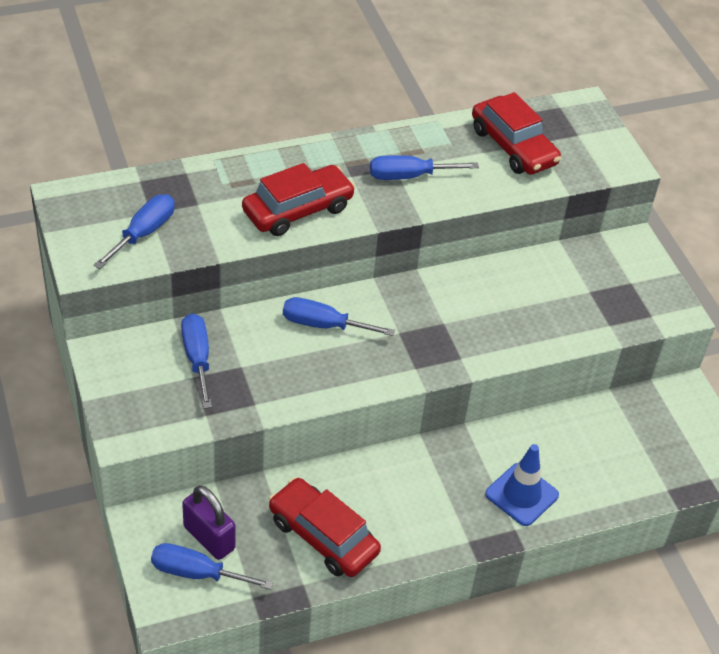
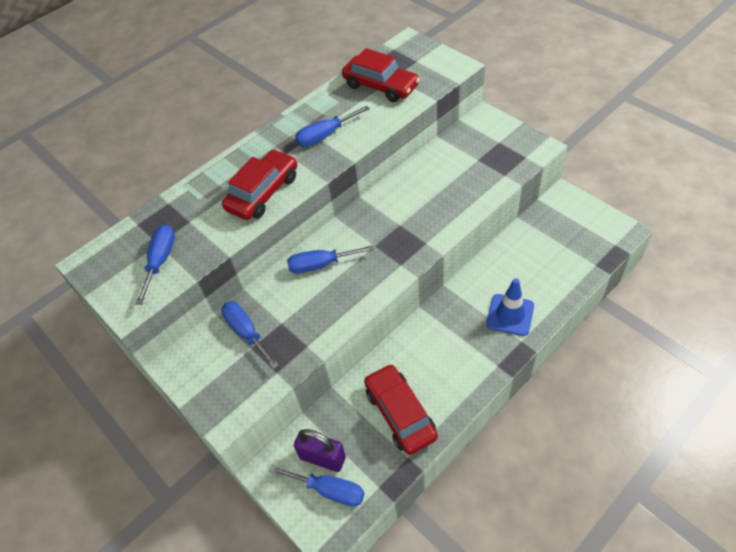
camera: 15 degrees left, 5 degrees up
blue screwdriver [151,543,273,590] -> blue screwdriver turned 150 degrees counterclockwise [269,465,364,507]
red car [269,478,381,577] -> red car turned 45 degrees clockwise [364,364,438,455]

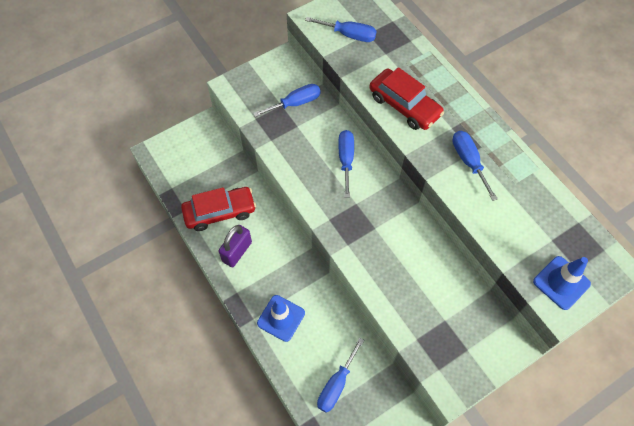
camera: 95 degrees right, 10 degrees up
blue screwdriver [269,465,364,507] -> blue screwdriver moved to [317,338,364,413]
purple padlock [294,429,346,472] -> purple padlock moved to [218,225,252,267]
red car [342,48,420,102] -> none
none -> blue traffic cone [533,256,591,310]

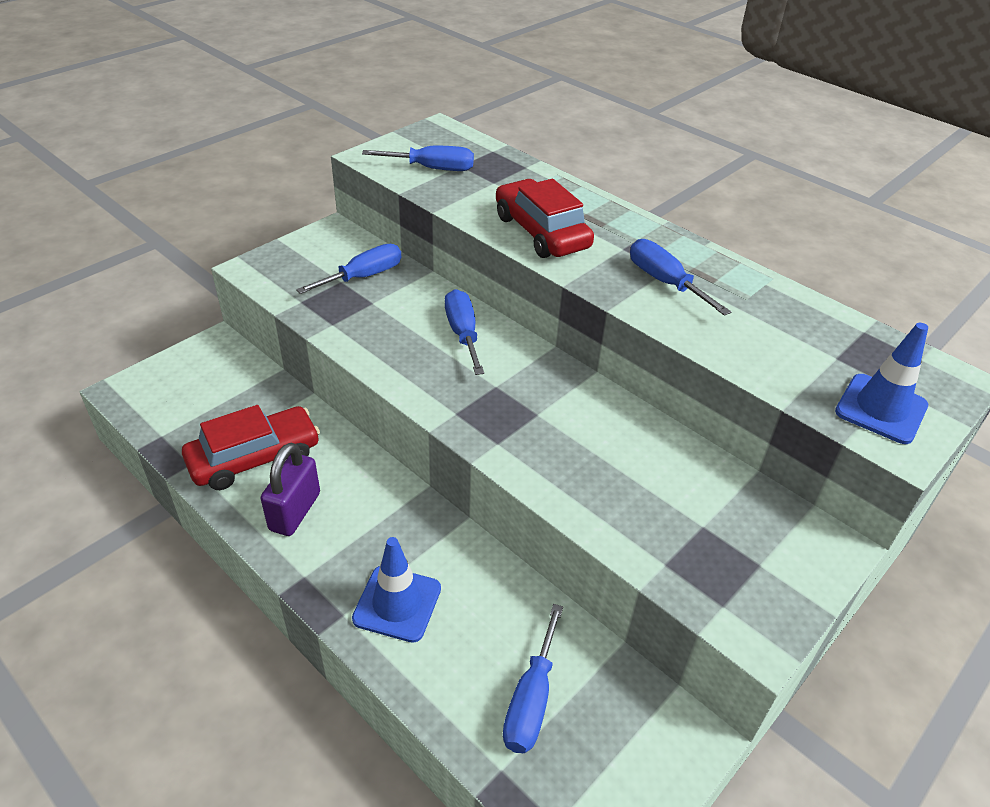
camera: 15 degrees left, 20 degrees down
red car [369,67,444,130] -> red car turned 150 degrees counterclockwise [496,179,594,258]

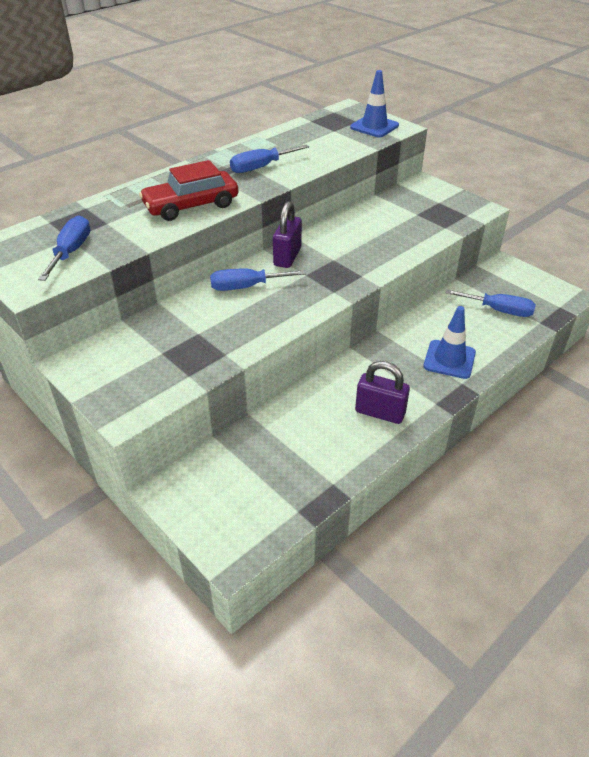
camera: 85 degrees left, 0 degrees up
red car [182,405,320,490] -> none
blue screwdriver [296,244,402,294] -> none
none -> purple padlock [273,201,302,268]

